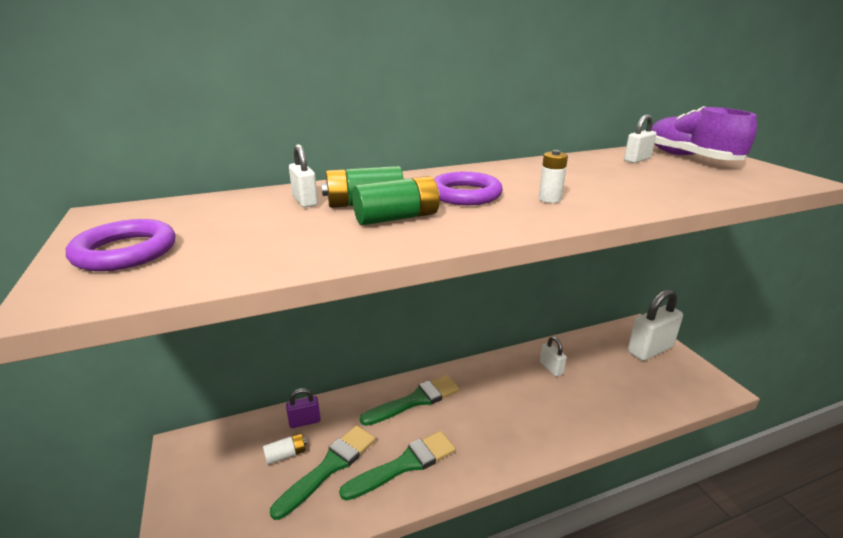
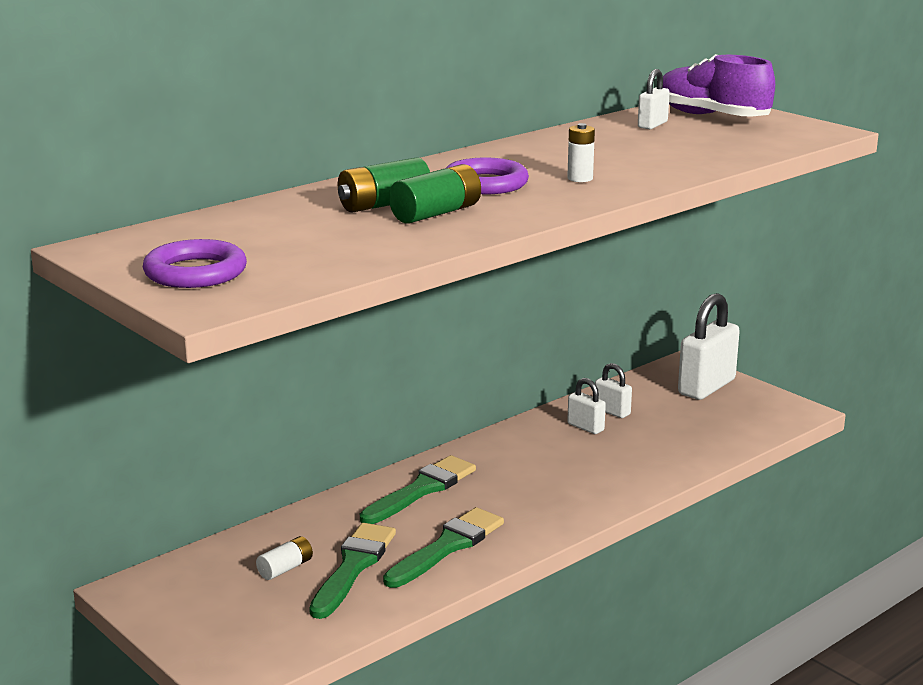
camera: 20 degrees left, 5 degrees down
purple padlock [286,388,321,428] -> none
white padlock [289,144,318,208] -> white padlock moved to [595,363,632,418]

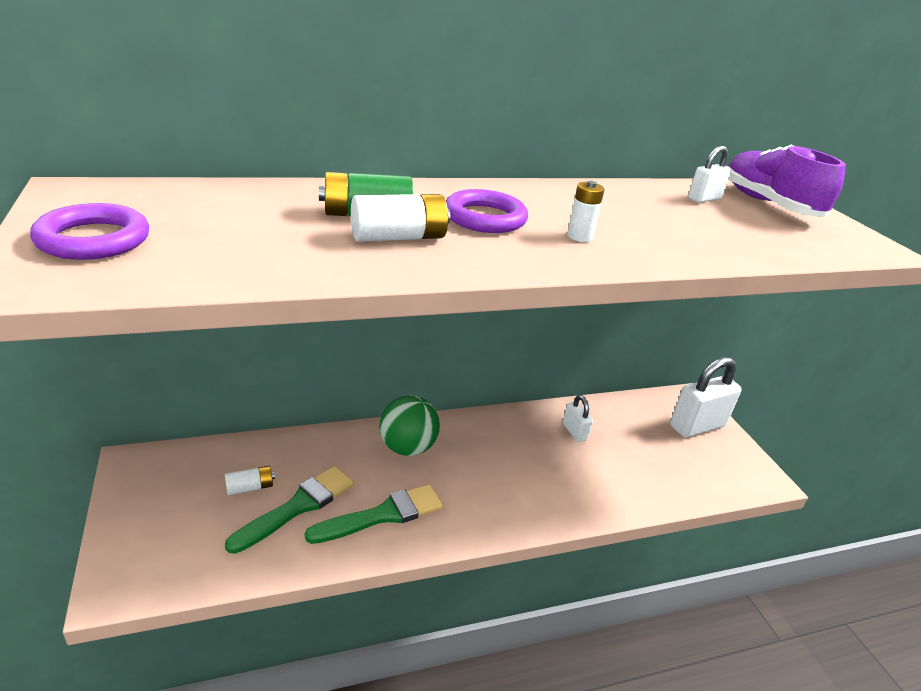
camera: 20 degrees right, 10 degrees up
green brush [360,455,476,524] -> green ball [379,395,440,456]
green battery [389,164,481,224] -> white battery [351,194,451,242]
white padlock [595,363,632,418] -> none

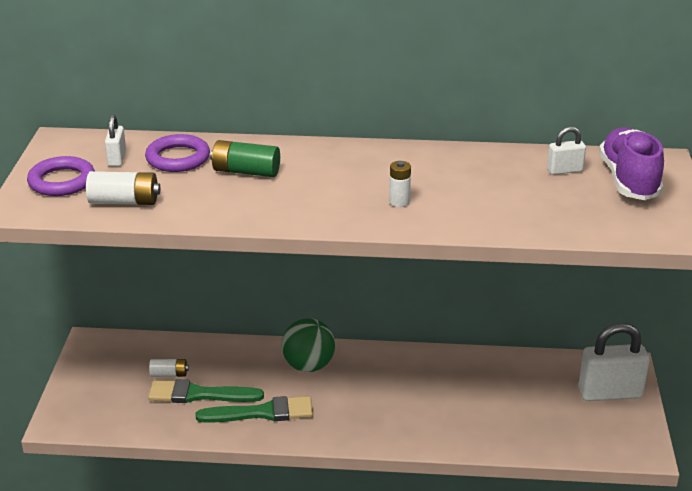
camera: 25 degrees right, 0 degrees up
green brush [225,466,354,554] -> green brush turned 150 degrees counterclockwise [148,379,264,403]
white battery [351,194,451,242] -> white battery moved to [86,171,160,205]
purple ring [446,189,528,233] -> purple ring moved to [145,134,210,172]
white padlock [563,395,593,442] -> white padlock moved to [105,114,126,166]

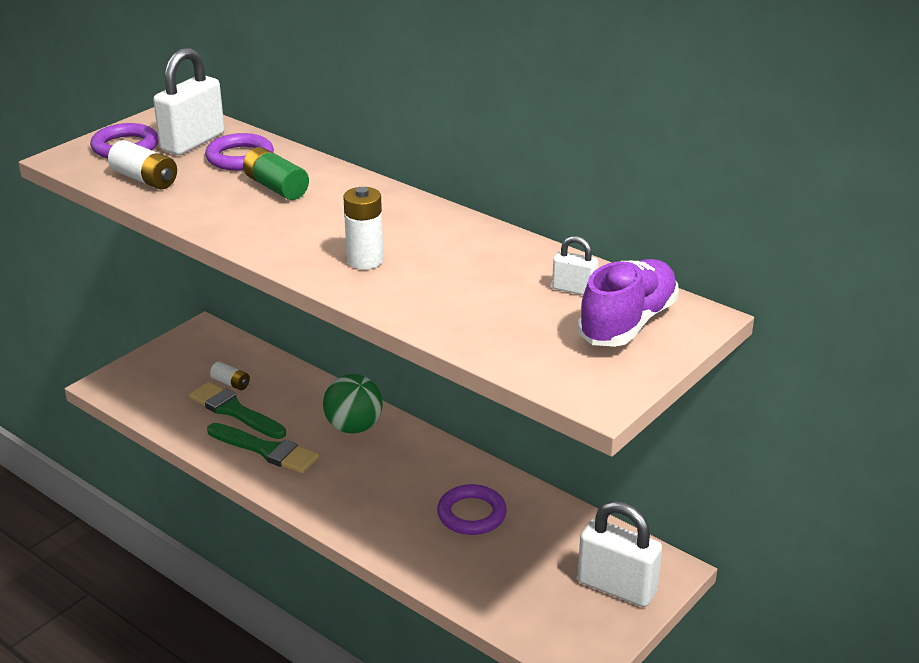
camera: 35 degrees right, 0 degrees up
white padlock [105,114,126,166] -> white padlock [153,48,225,155], size x1.96
white battery [389,161,411,207] -> white battery [343,187,383,269], size x1.56
none -> purple ring [437,484,507,535]

